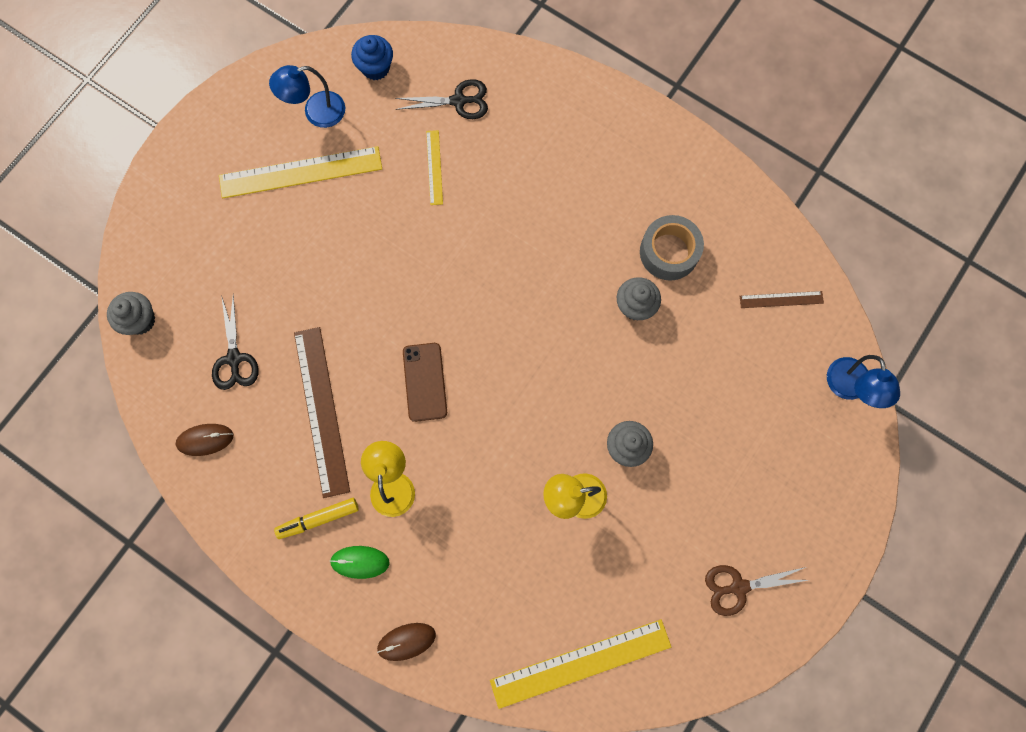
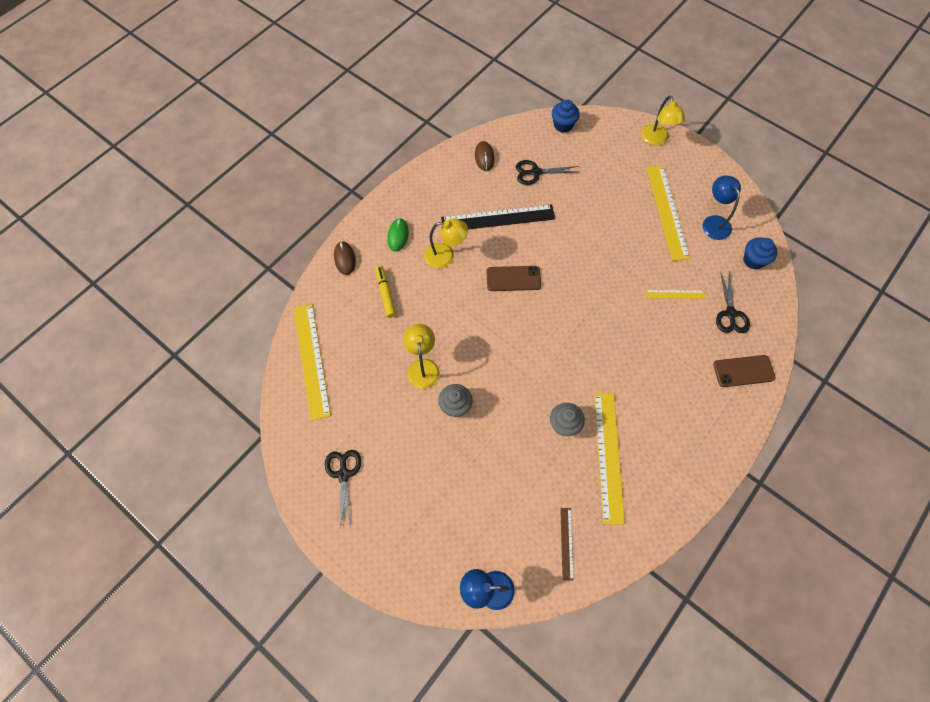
camera: 95 degrees right, 10 degrees down
grey cupcake [107,292,155,335] -> blue cupcake [552,100,580,133]
yellow marker [274,498,359,539] -> yellow marker moved to [375,266,396,318]
brown ruler [294,327,350,498] -> black ruler [441,204,555,229]
grey tape [640,215,704,281] -> yellow ruler [594,393,625,525]
brown scissors [705,565,808,616] -> black scissors [325,450,361,527]
none -> yellow lamp [641,95,685,145]
none -> brown phone [713,355,776,387]

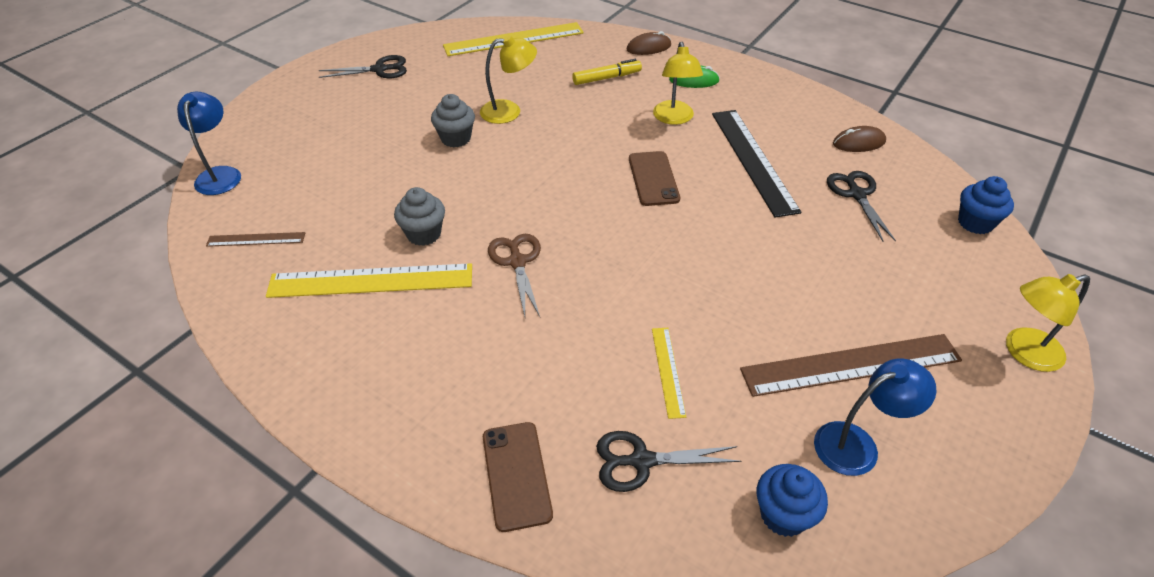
camera: 85 degrees right, 20 degrees down
yellow ruler [647,166,690,261] -> brown ruler [740,334,962,397]
none -> brown scissors [488,234,541,317]

